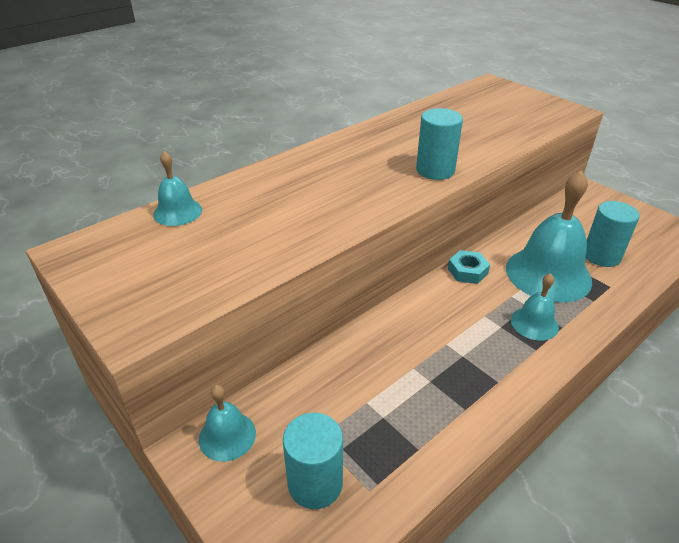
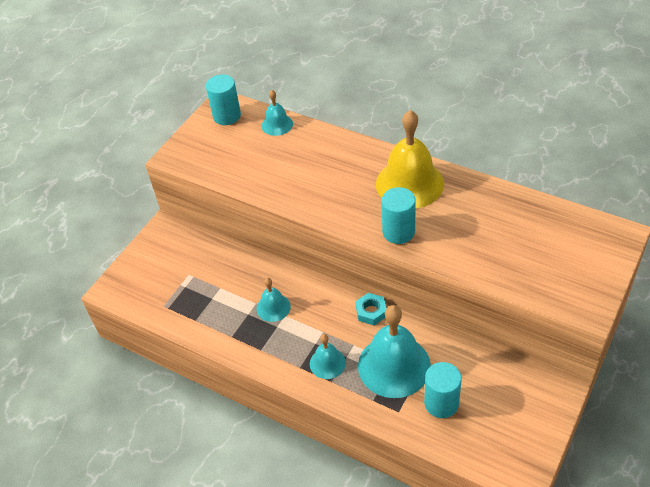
camera: 75 degrees right, 10 degrees up
turquoise bell [199,385,256,462] -> turquoise bell moved to [256,278,291,322]
turquoise cylinder [283,413,343,509] -> turquoise cylinder moved to [206,75,241,125]
none -> yellow bell [376,110,444,208]

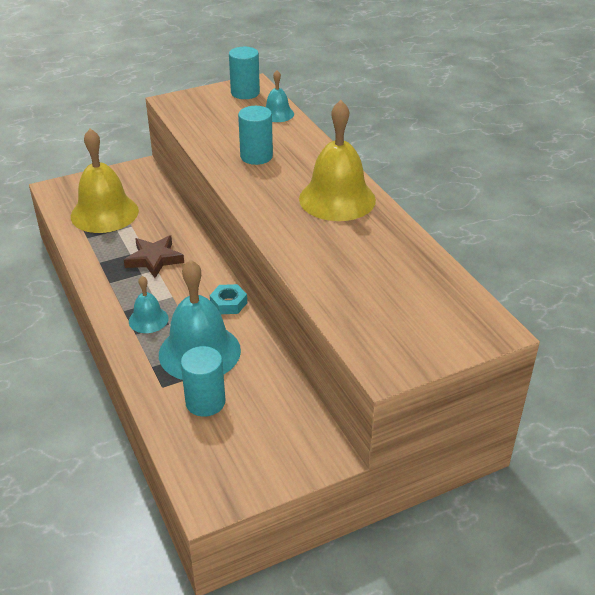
camera: 30 degrees right, 10 degrees down
turquoise bell [256,278,291,322] -> brown star [124,235,184,278]
turquoise cylinder [381,187,416,244] -> turquoise cylinder moved to [238,106,273,165]
none -> yellow bell [71,129,139,233]

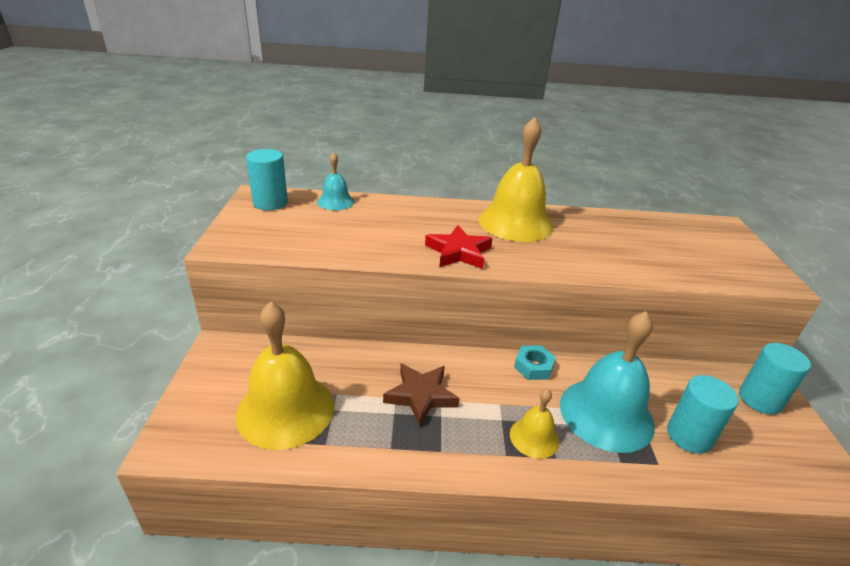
camera: 65 degrees left, 5 degrees down
turquoise bell [129,276,169,333] -> yellow bell [510,389,559,459]
turquoise cylinder [238,106,273,165] -> turquoise cylinder moved to [739,343,811,415]
none -> red star [425,225,492,269]

